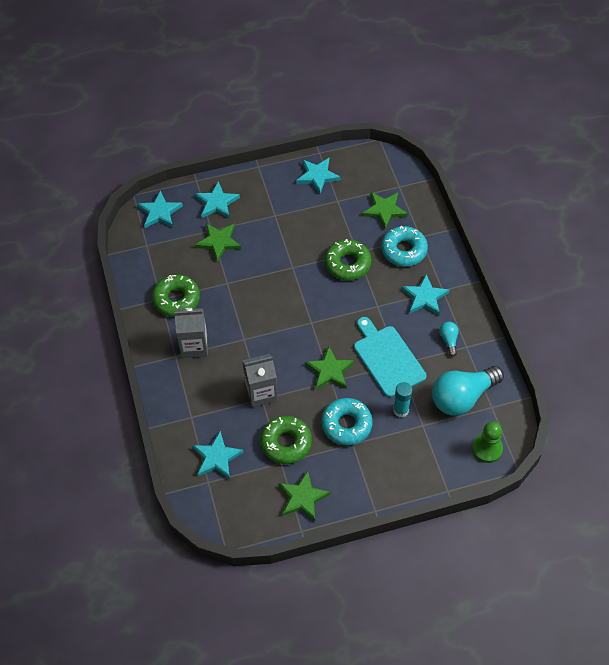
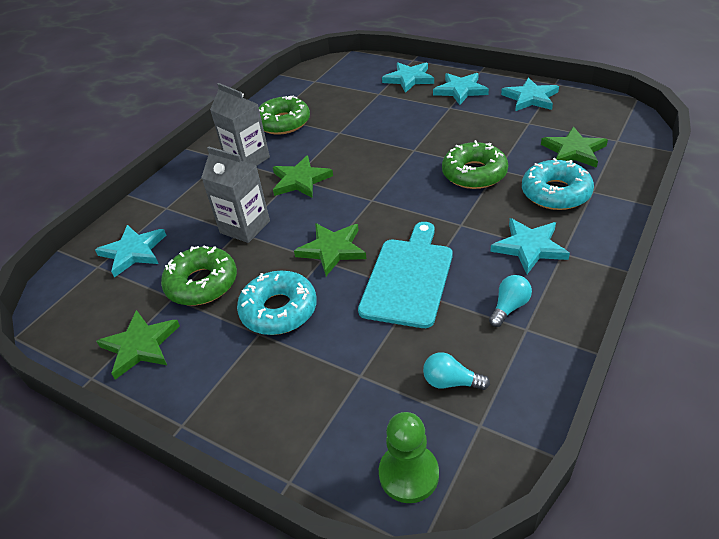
camera: 50 degrees right, 15 degrees down
turquoise star [137,190,183,228] -> turquoise star moved to [433,73,489,105]
green star [195,223,242,262] -> green star moved to [273,155,333,198]
turquoise glue stick [393,382,412,418] -> none
turquoise light bulb [432,366,504,416] -> turquoise light bulb [423,352,490,390], size x0.44

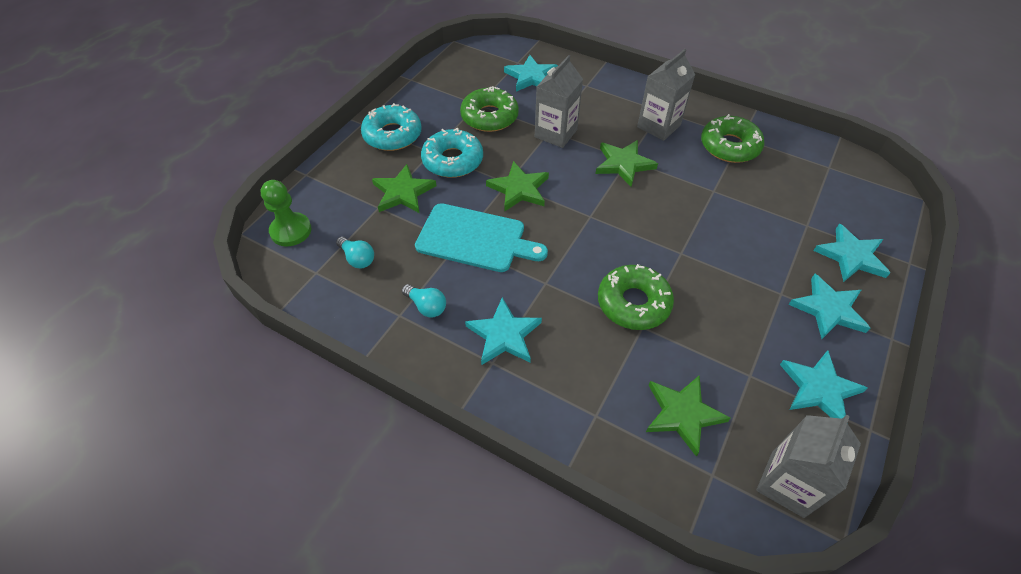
camera: 85 degrees right, 10 degrees up
green star [96,310,180,380] -> green star moved to [372,164,436,213]
turquoise light bulb [423,352,490,390] -> turquoise light bulb turned 120 degrees clockwise [336,237,374,269]
turquoise donut [522,158,594,210] -> turquoise donut moved to [361,103,422,151]
none -> grey carton [756,415,861,518]

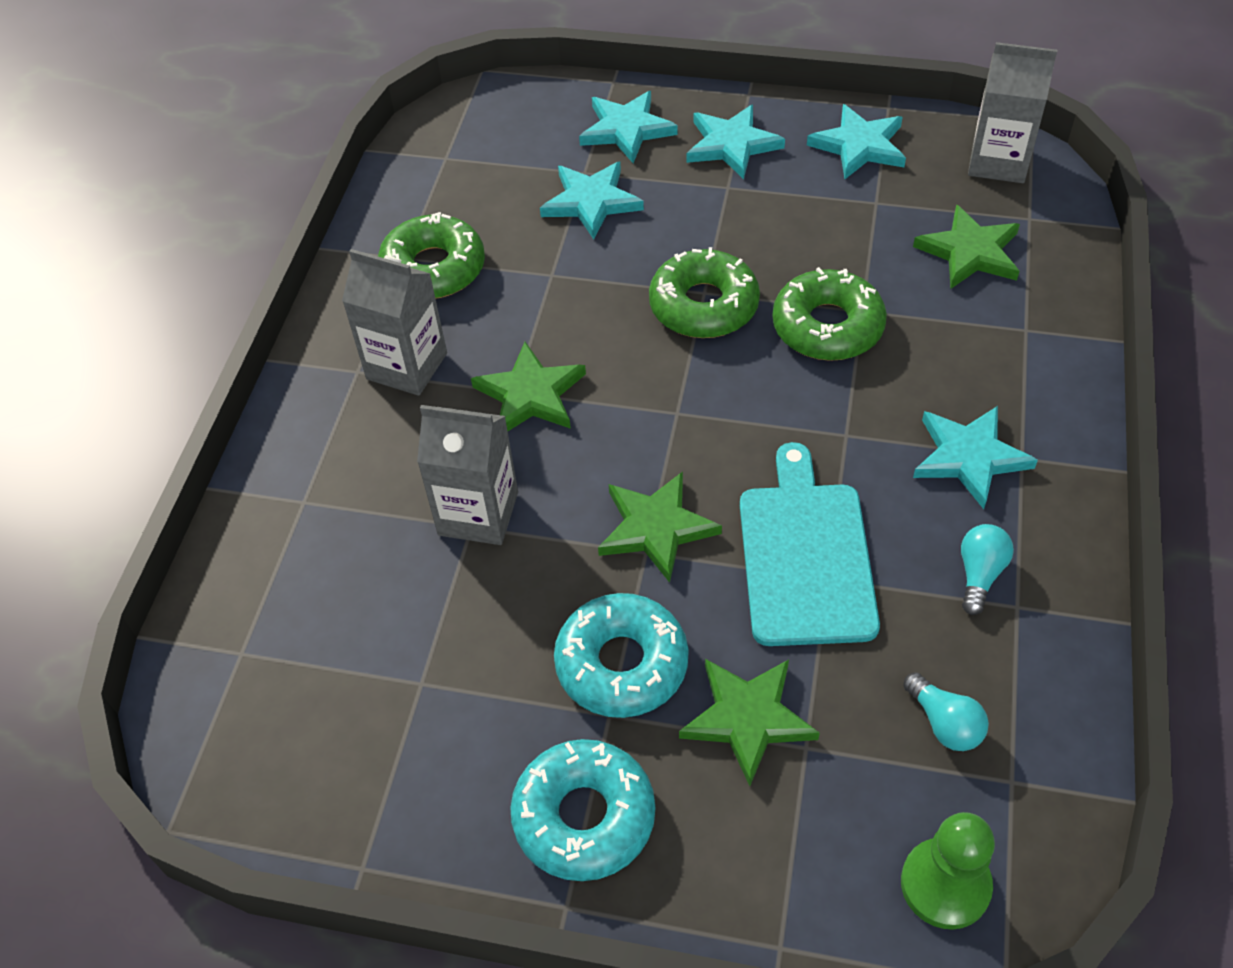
camera: 105 degrees left, 0 degrees up
turquoise light bulb [336,237,374,269] -> turquoise light bulb turned 120 degrees clockwise [903,672,989,751]
green donut [460,86,519,132] -> green donut moved to [649,247,760,338]
turquoise star [504,55,558,92] -> turquoise star moved to [540,162,644,239]

